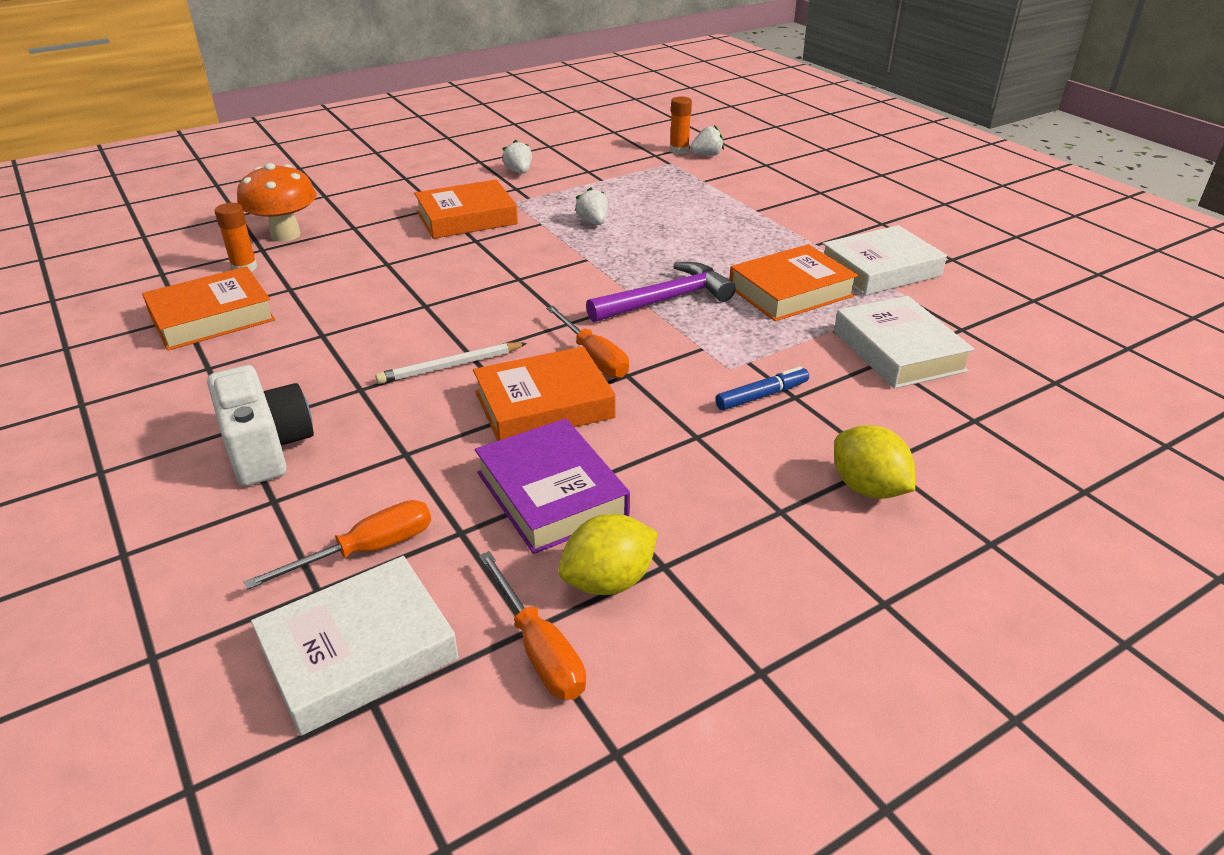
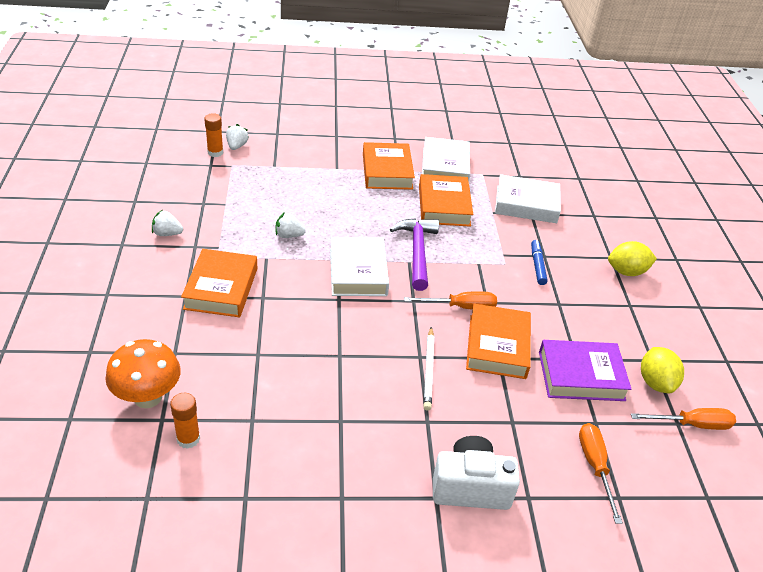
camera: 65 degrees left, 5 degrees up
orange book [142,266,275,351] -> orange book moved to [363,142,415,190]
white book [251,556,459,736] -> white book moved to [330,237,389,296]

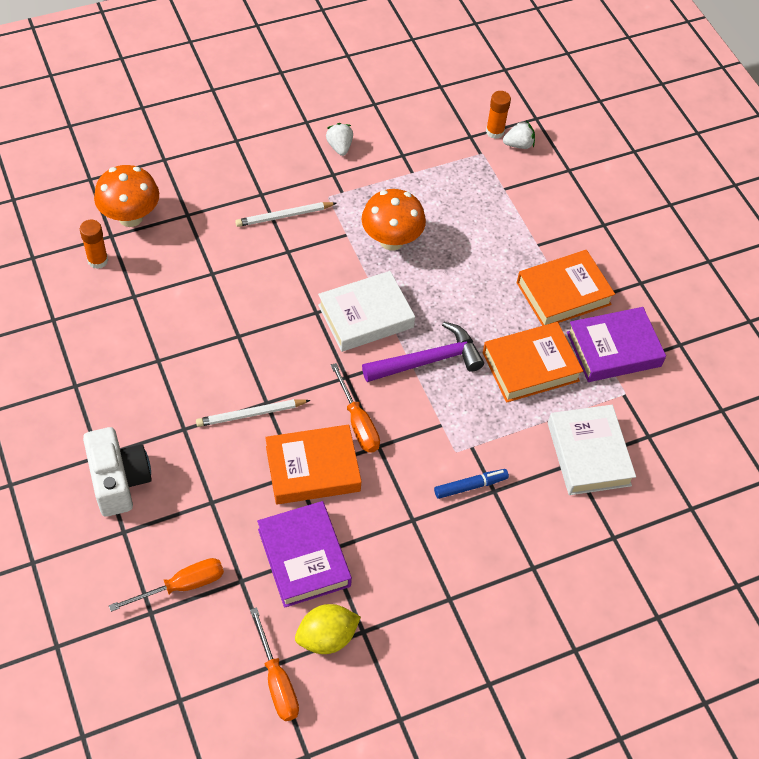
camera: 70 degrees right, 15 degrees up
orange book [181,249,258,317] -> white pencil [235,202,337,227]
white strawberry [275,212,306,238] -> orange mushroom [361,189,426,250]
white book [422,137,470,181] -> purple book [567,307,666,382]
yellow lemon [608,241,657,276] -> none

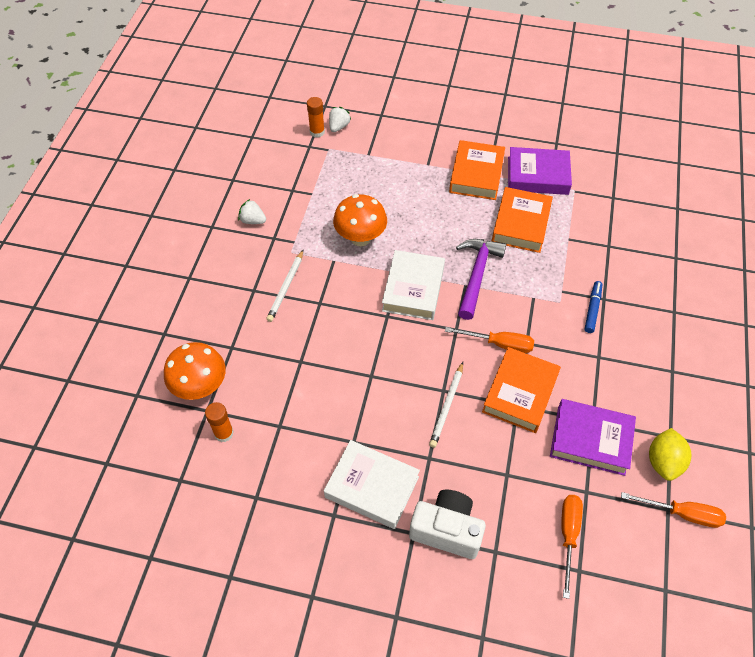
camera: 50 degrees left, 0 degrees up
white book [548,405,636,495] -> white book moved to [324,440,420,529]
purple book [567,307,666,382] -> purple book turned 75 degrees clockwise [508,147,572,195]

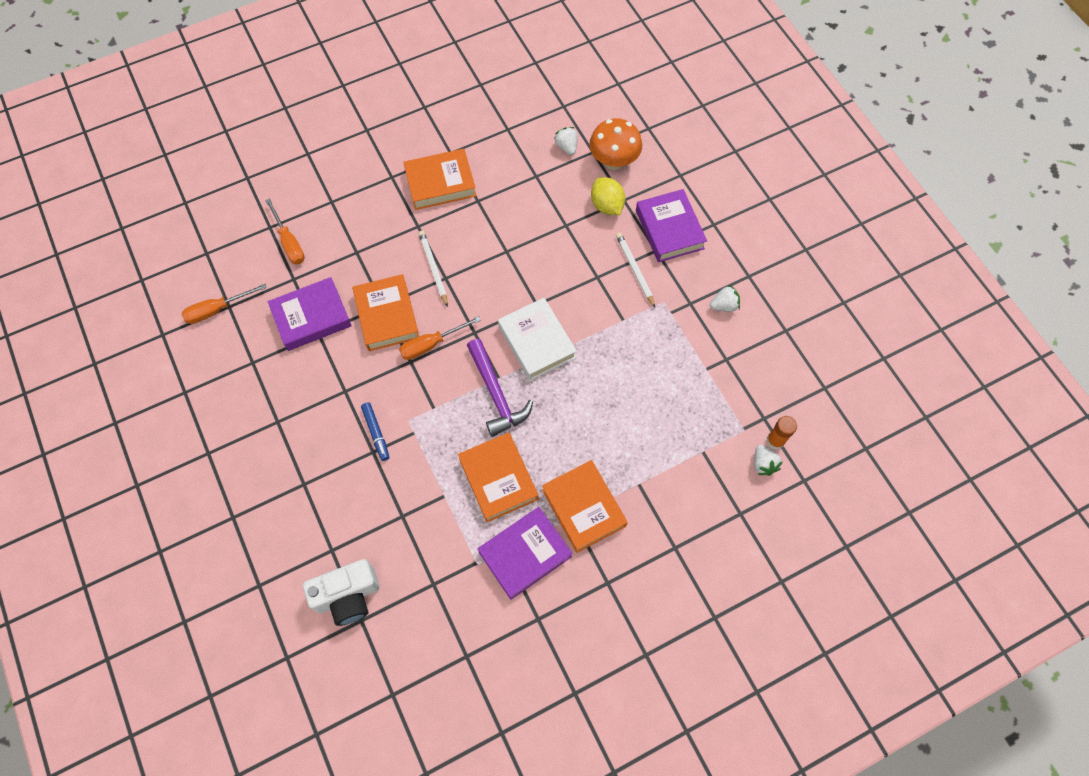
camera: 140 degrees right, 10 degrees up
orange glue stick [205,402,234,442] -> white strawberry [554,127,577,155]
white book [324,440,420,529] -> orange book [403,149,476,210]
orange mushroom [333,194,387,246] -> none
white camera [409,490,486,559] -> white camera moved to [303,559,380,626]
yellow lemon [649,428,691,481] -> yellow lemon moved to [591,177,625,215]
none -> purple book [636,189,707,263]

